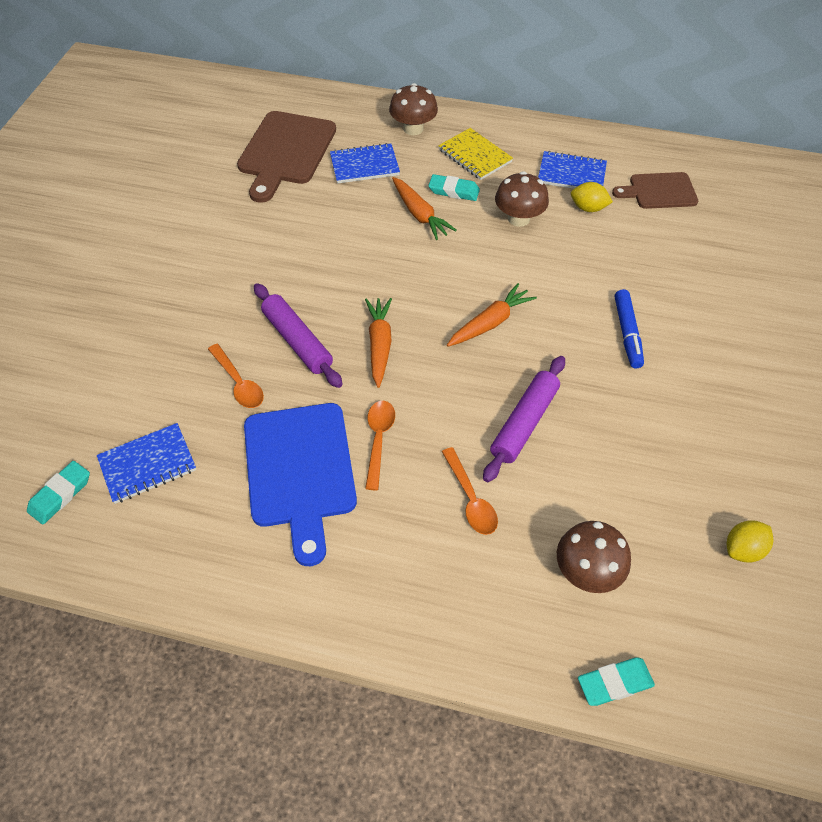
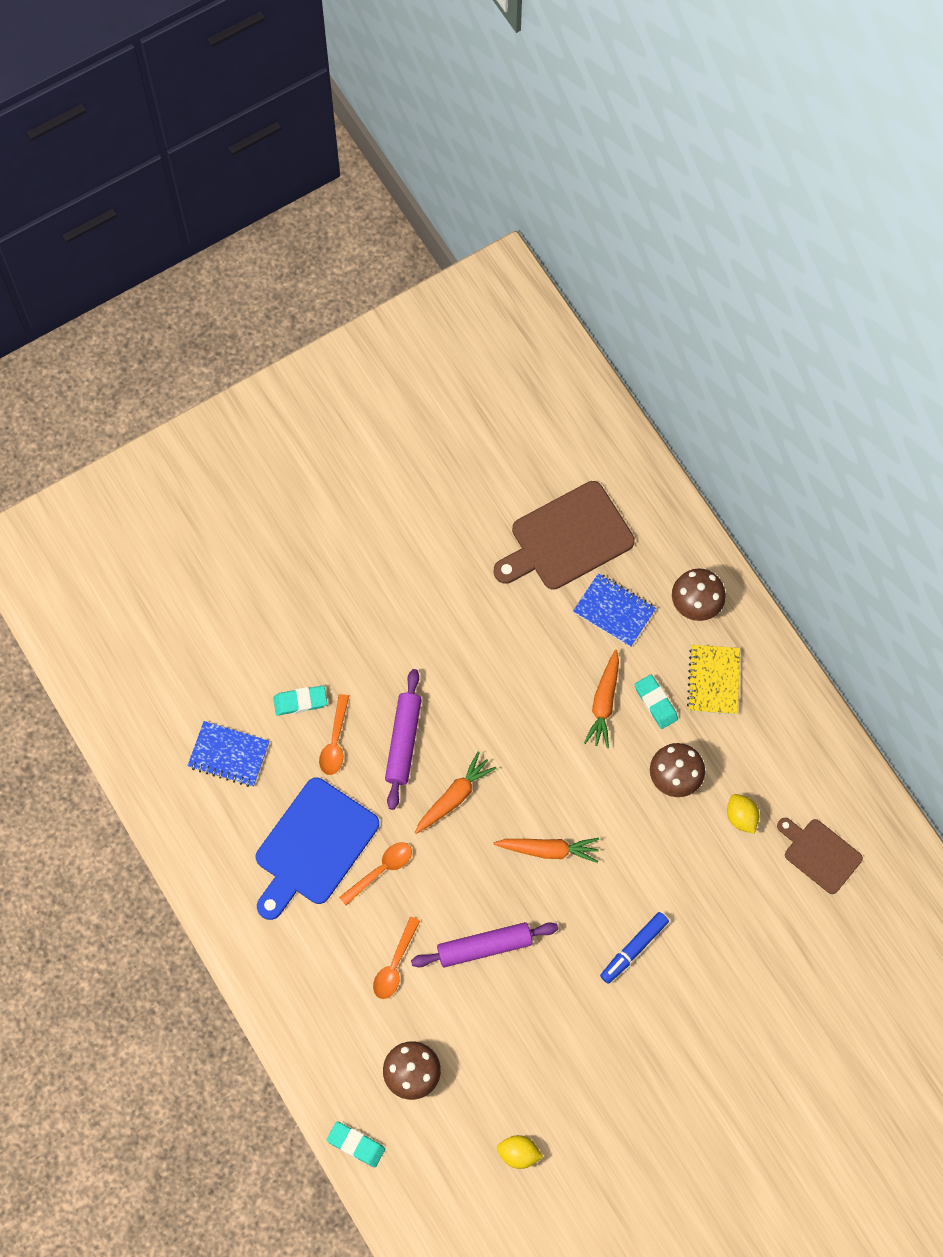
camera: 45 degrees right, 15 degrees up
turquoise eraser [27,461,90,524] -> turquoise eraser moved to [273,686,327,715]
blue notebook [538,151,607,189] -> none

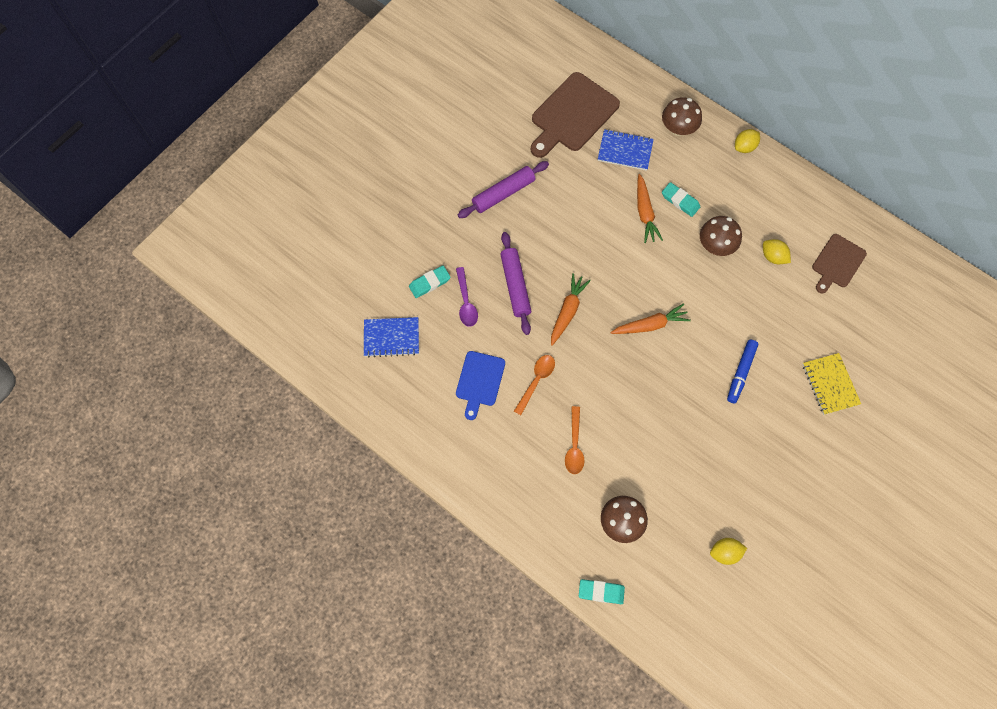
camera: 20 degrees left, 0 degrees up
blue cutting board [256,777,379,920] -> blue cutting board [456,351,505,420], size x0.60
orange spoon [319,694,349,775] -> purple spoon [456,267,478,327]
purple rolling pin [411,922,558,967] -> purple rolling pin moved to [458,161,549,218]
yellow notebook [687,645,740,715] -> yellow notebook moved to [802,353,861,415]
brown cutting board [777,818,863,894] -> brown cutting board turned 75 degrees counterclockwise [812,234,867,293]
none -> yellow lemon [735,129,760,153]

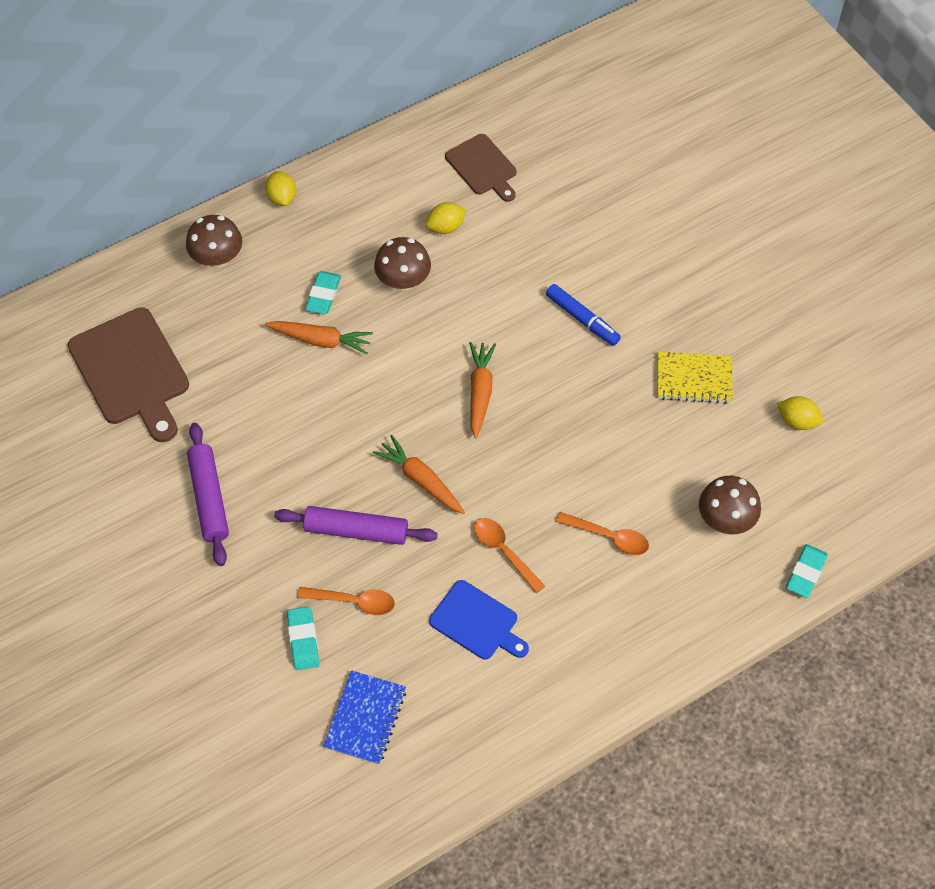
camera: 70 degrees left, 10 degrees down
purple spoon [456,267,478,327] -> orange spoon [297,587,395,615]
blue notebook [598,129,654,171] -> none
turquoise eraser [662,182,700,217] -> turquoise eraser turned 45 degrees counterclockwise [305,271,341,314]
yellow lemon [710,538,747,565] -> yellow lemon turned 75 degrees counterclockwise [777,396,823,430]
yellow notebook [802,353,861,415] -> yellow notebook moved to [657,351,732,404]

